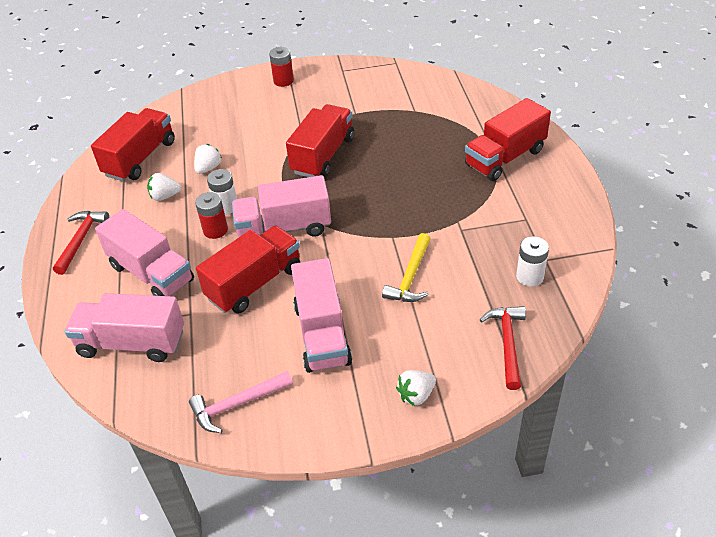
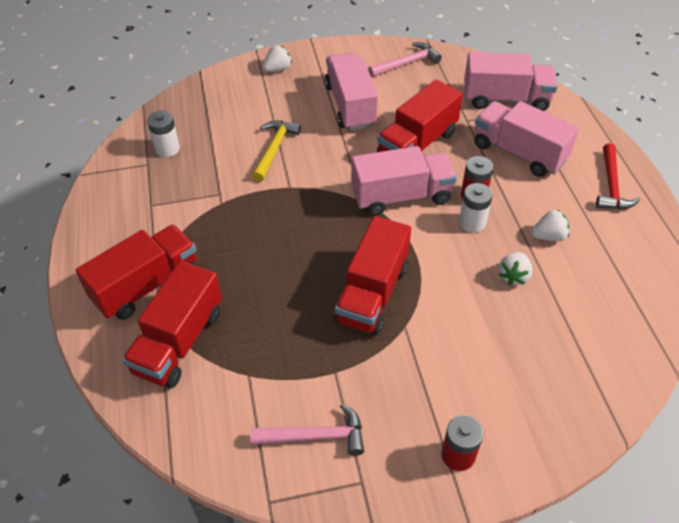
camera: 175 degrees right, 5 degrees up
red truck [91,108,175,181] -> red truck moved to [122,261,222,388]
red hammer [480,306,526,390] -> none
none -> pink hammer [250,404,364,456]

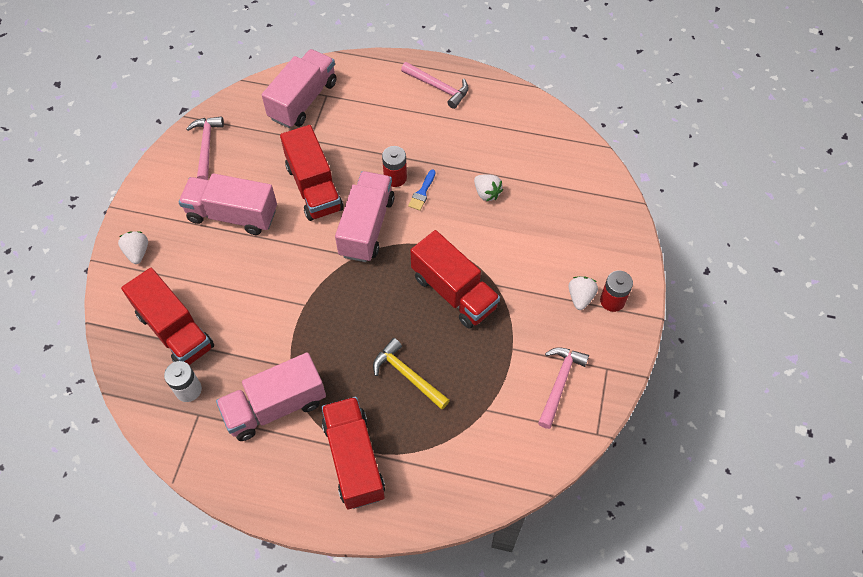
camera: 65 degrees left, 10 degrees up
red truck [122,261,222,388] -> red truck moved to [121,268,214,365]
yellow hammer [252,121,301,182] -> yellow hammer moved to [373,338,450,409]
white battery [459,183,493,233] -> blue brush [408,169,436,211]
pink truck [474,101,579,177] -> pink truck moved to [216,352,326,441]
white strawberry [531,209,570,241] -> white strawberry moved to [569,276,598,310]
red hammer [596,143,640,209] -> pink hammer [401,62,468,109]

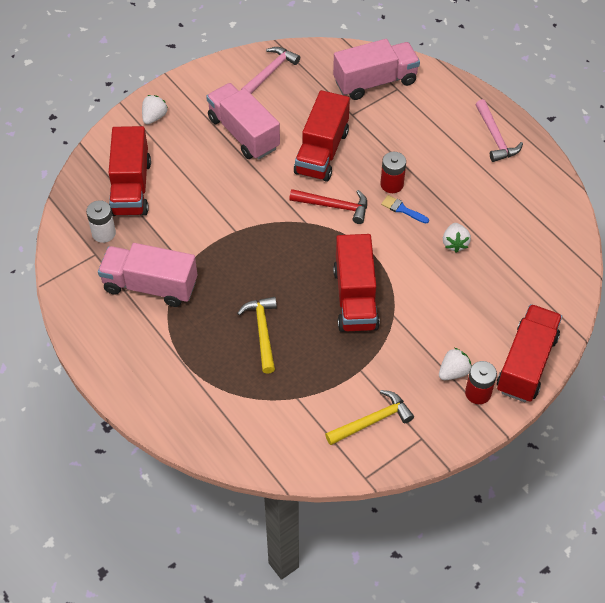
camera: 40 degrees right, 5 degrees down
red truck [321,397,385,509] -> red truck moved to [497,304,562,402]
pink truck [335,171,395,262] -> red hammer [289,189,367,224]
blue brush [408,169,436,211] -> blue brush turned 60 degrees clockwise [381,195,429,223]
pink hammer [538,347,589,429] -> yellow hammer [325,390,414,445]

